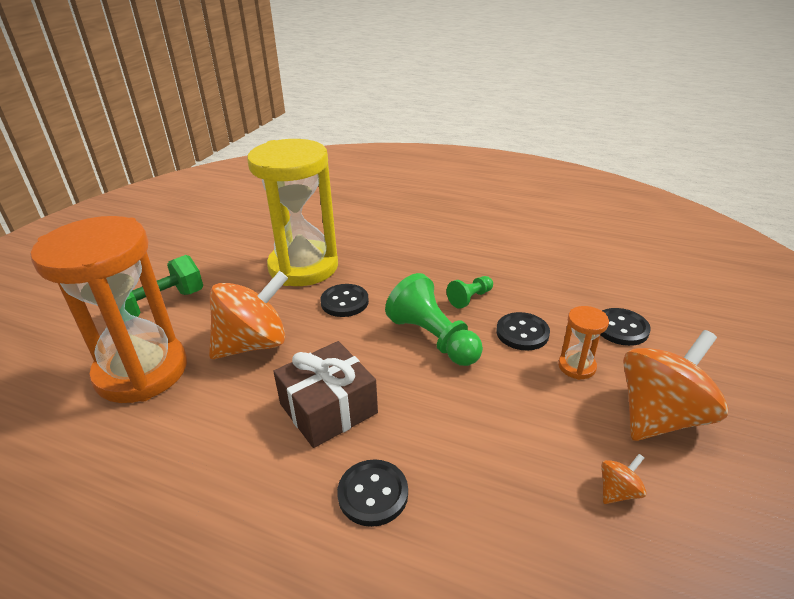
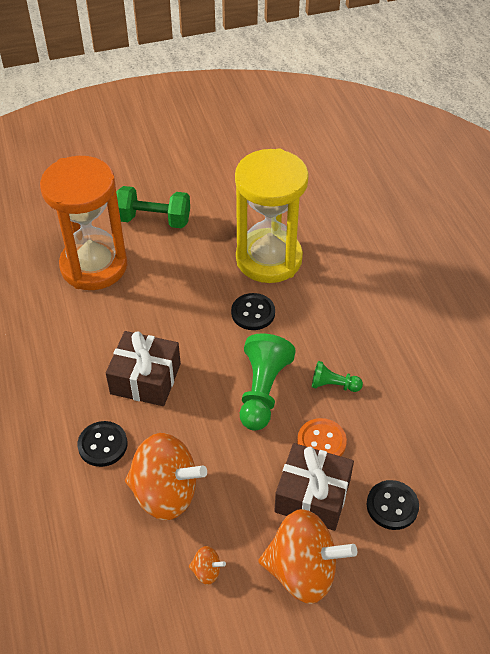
camera: 50 degrees right, 15 degrees up
orange spinning top [209,271,288,359] -> orange spinning top moved to [125,433,207,520]
black button [496,312,550,351] -> orange button [297,418,347,456]
orange hourglass [558,306,609,380] -> brown gift [274,443,354,531]

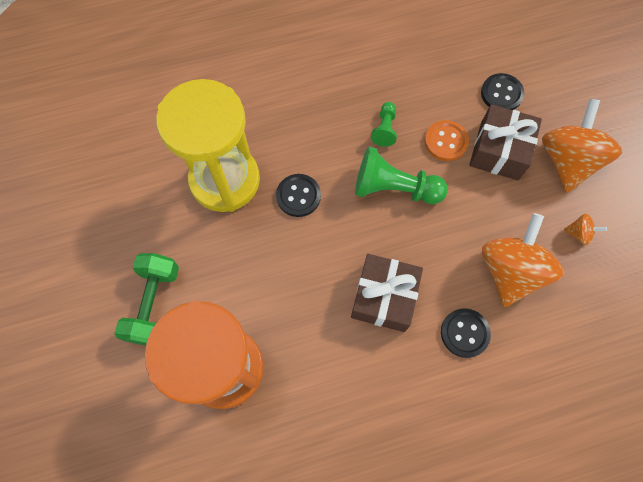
camera: 90 degrees left, 20 degrees up
orange spinning top [189,546,226,585] -> orange spinning top turned 90 degrees clockwise [564,213,607,245]

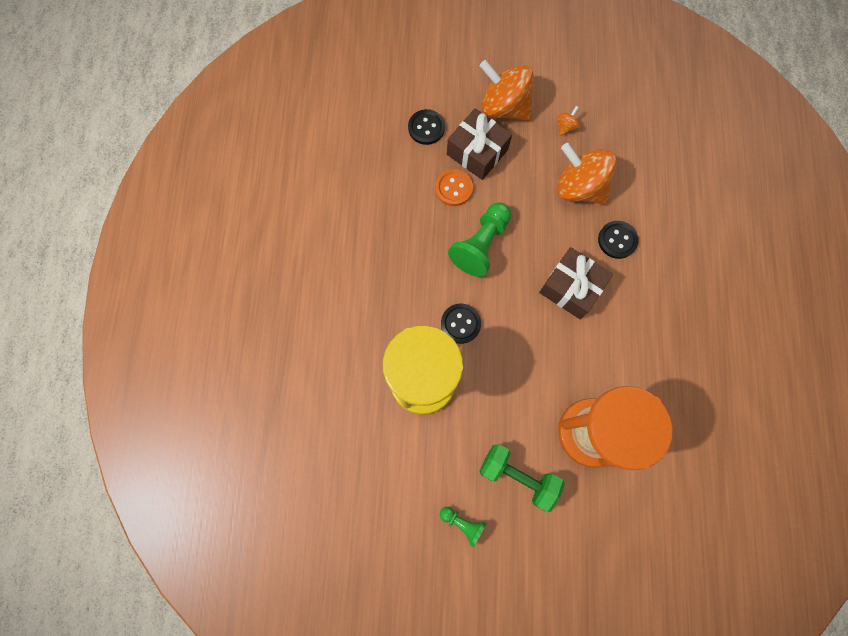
camera: 70 degrees left, 5 degrees up
green pawn [371,102,397,147] -> green pawn moved to [440,507,486,547]

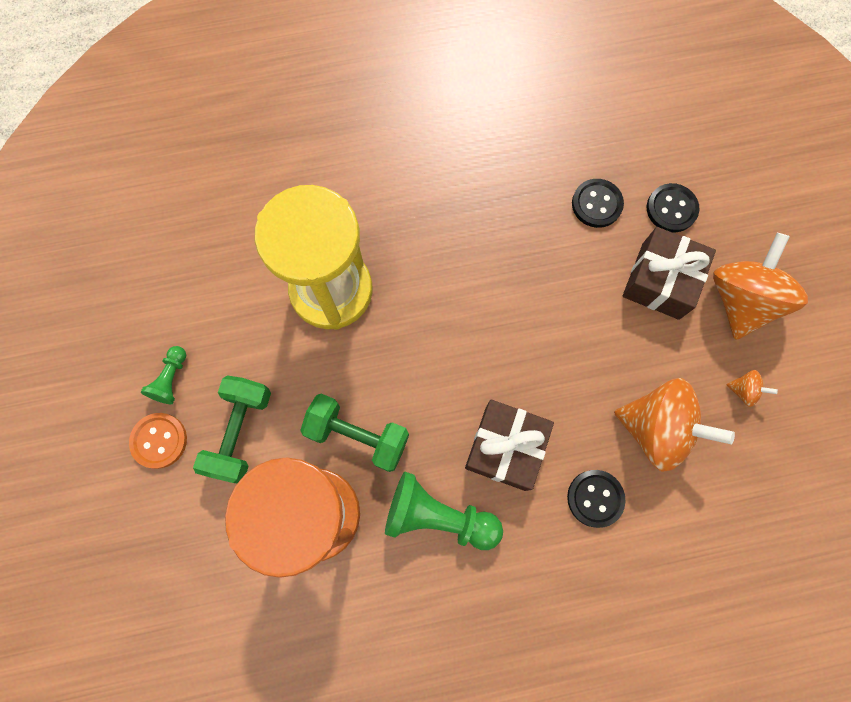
camera: 75 degrees right, 0 degrees up
orange button [435,169,473,206] -> orange button moved to [129,413,187,469]
black button [441,304,481,344] -> black button moved to [572,179,624,228]
green pawn [448,202,511,277] -> green pawn moved to [385,472,503,550]
orange spinning top [557,143,617,205] -> orange spinning top turned 90 degrees clockwise [614,378,735,472]
none -> green dumbbell [300,394,409,472]

